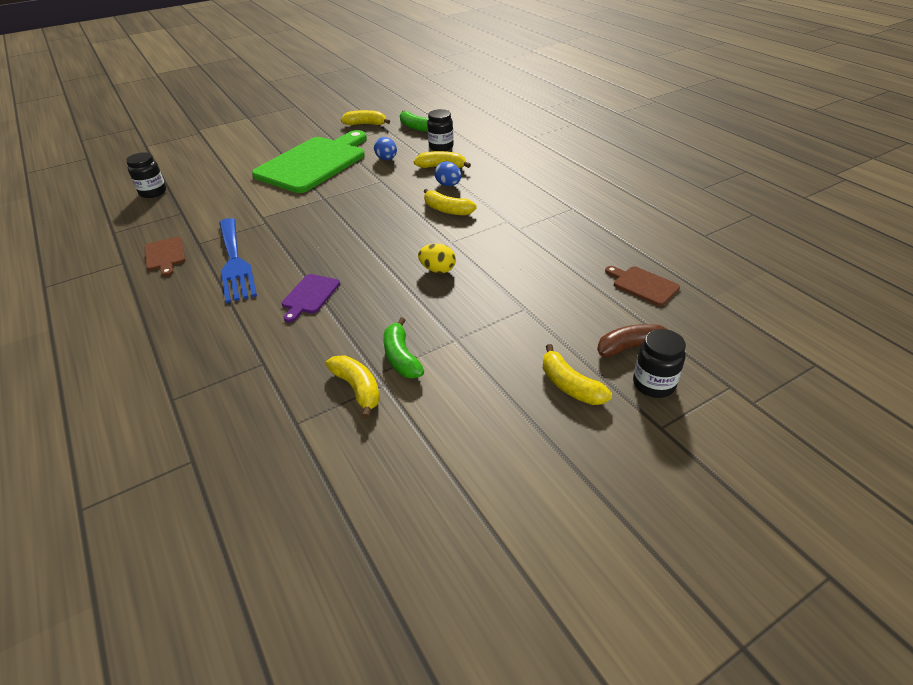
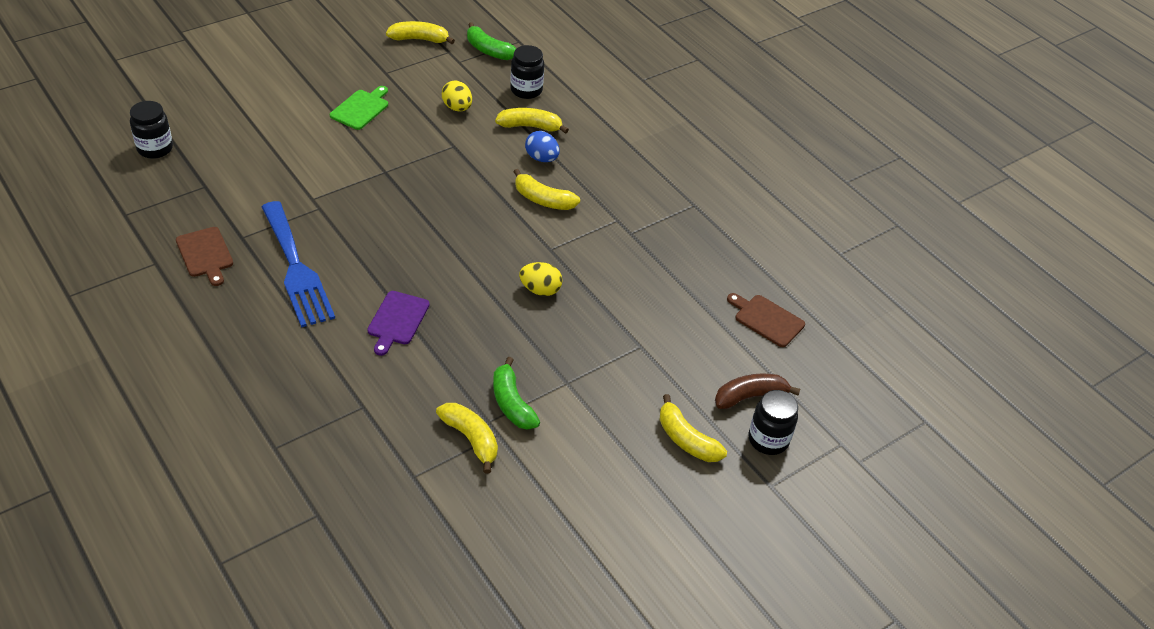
camera: 10 degrees left, 5 degrees up
green cutting board [252,130,367,193] -> green cutting board [330,86,388,130], size x0.41
blue egg [374,137,397,160] -> yellow egg [442,80,472,112]

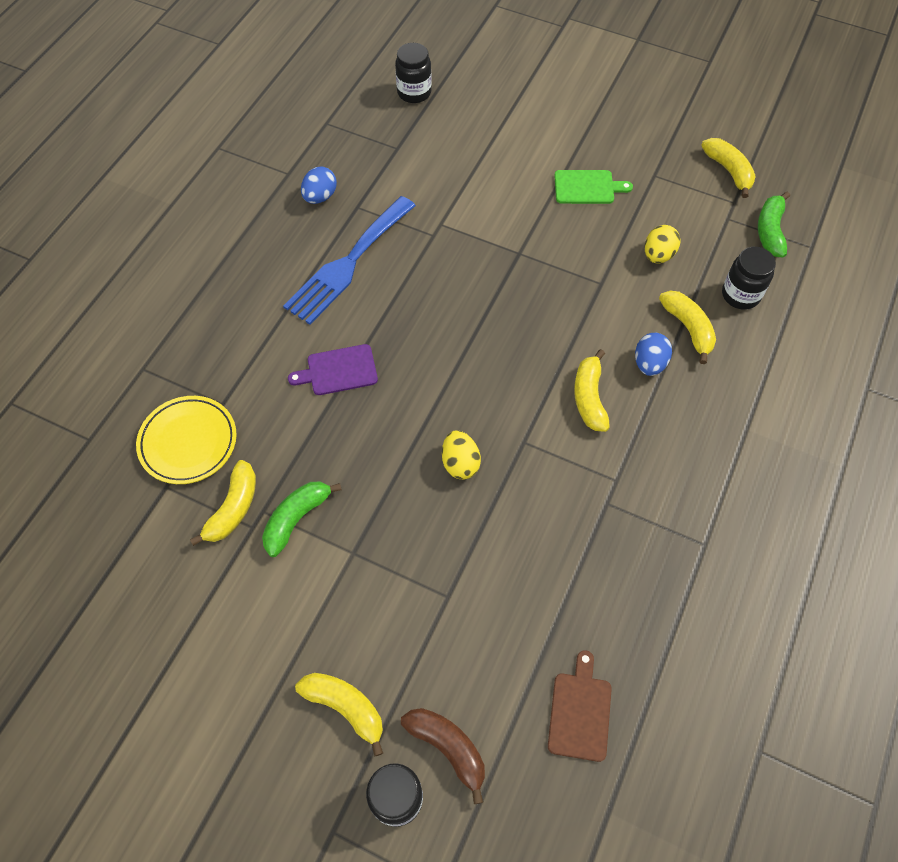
camera: 65 degrees right, 15 degrees up
brown cutting board [176,227,233,286] -> blue egg [301,167,337,204]
yellow banana [660,394,727,462] -> yellow banana turned 105 degrees clockwise [295,673,383,756]
none -> yellow plate [136,396,237,484]

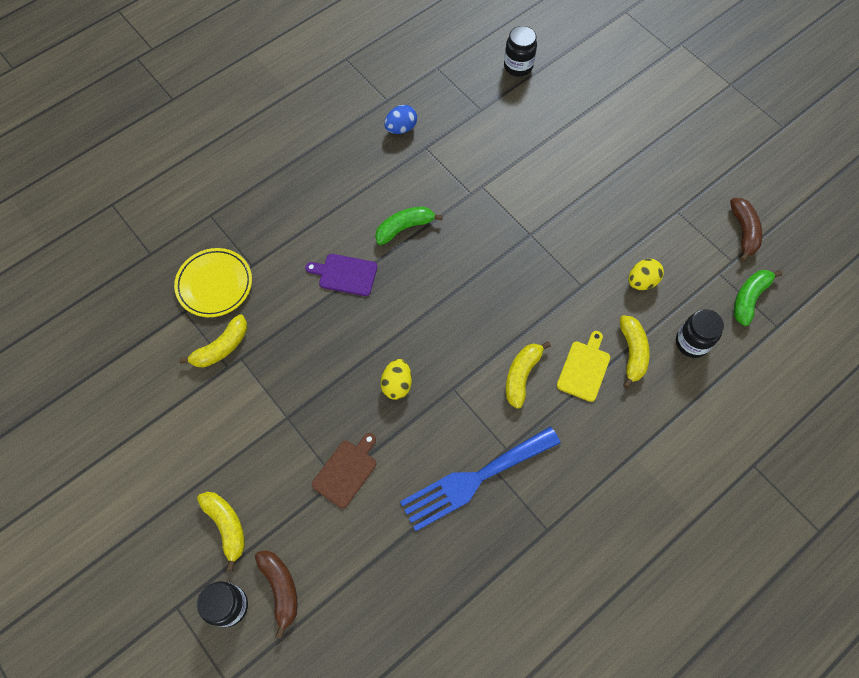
camera: 25 degrees right, 5 degrees up
green banana [262,482,342,557] -> green banana moved to [375,206,443,245]
blue fork [283,196,416,325] -> blue fork moved to [400,427,561,531]
brown cutting board [548,650,612,762] -> brown cutting board moved to [312,433,376,508]
green cutting board [554,170,633,204] -> none
blue egg [635,333,672,376] -> yellow cutting board [557,331,610,402]
yellow banana [701,138,756,198] -> brown banana [730,198,762,262]

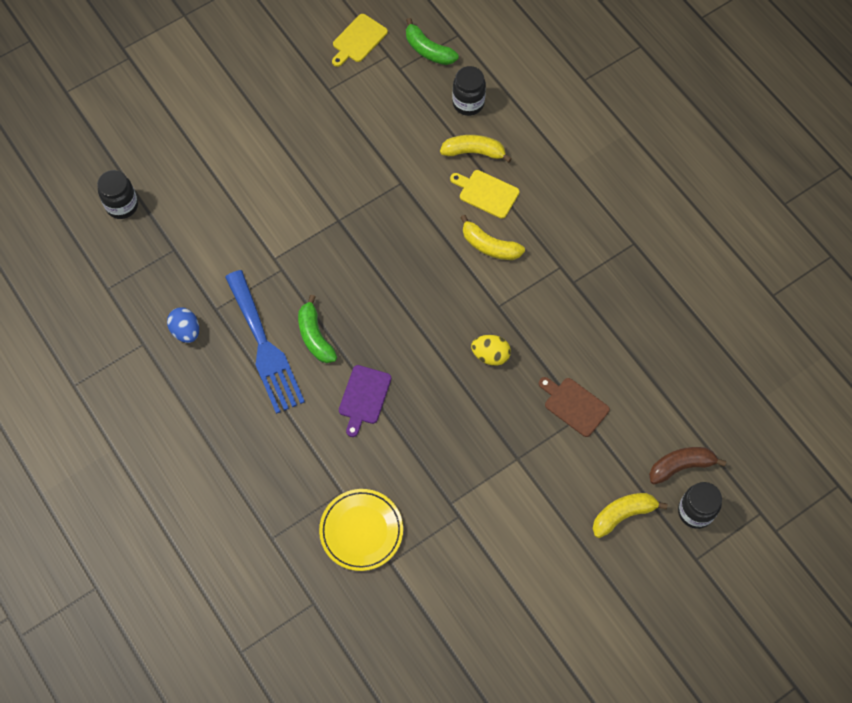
camera: 85 degrees left, 0 degrees up
yellow banana [179,314,247,368] -> none
blue fork [400,427,561,531] -> blue fork moved to [225,270,305,414]
yellow egg [628,259,664,290] -> none
brown banana [730,198,762,262] -> yellow cutting board [332,14,388,67]

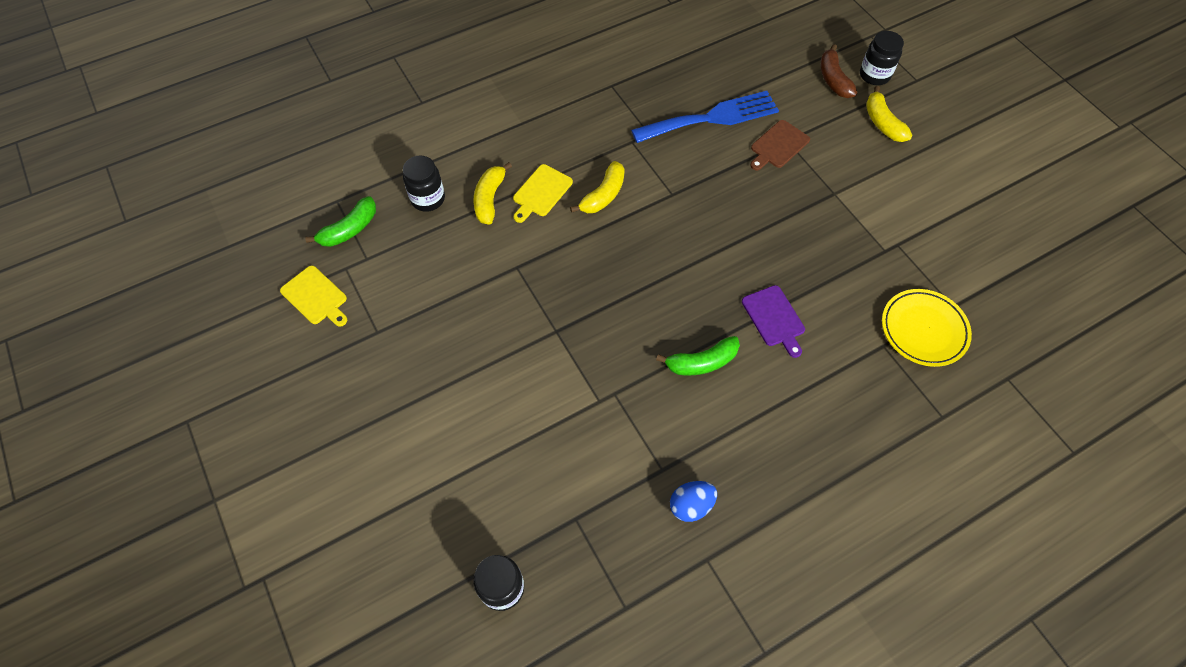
camera: 85 degrees left, 5 degrees down
blue fork [225,270,305,414] -> blue fork moved to [631,91,779,143]
purple cutting board [339,365,391,437] -> purple cutting board turned 45 degrees clockwise [742,285,805,358]
yellow egg [471,335,511,366] -> none

